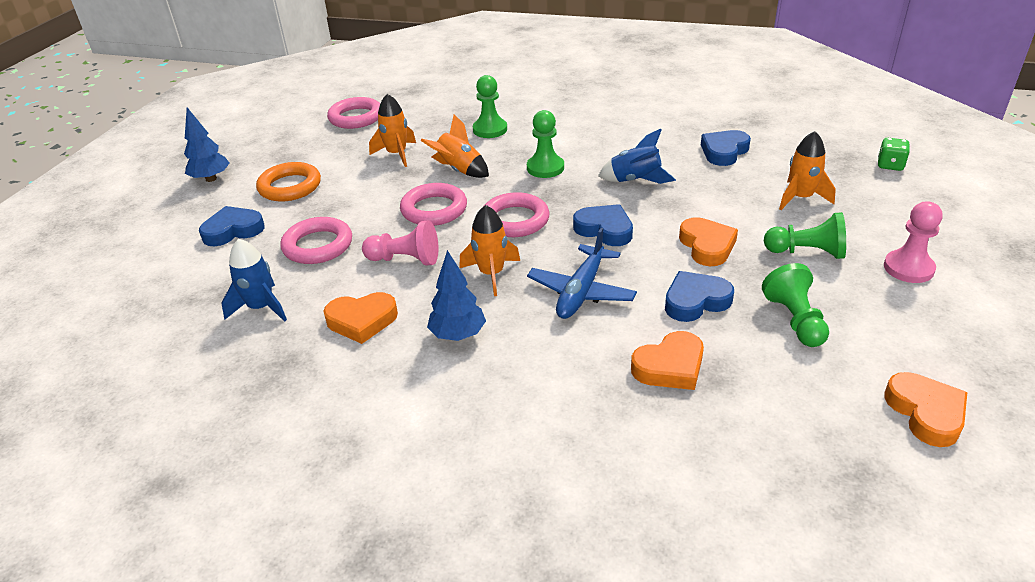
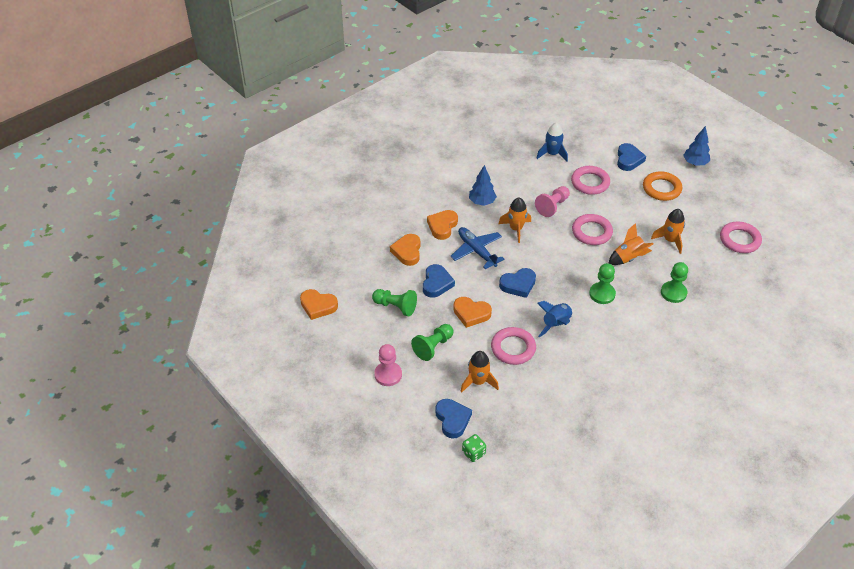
camera: 120 degrees right, 10 degrees up
orange heart [323,292,398,344] -> orange heart moved to [427,210,458,240]
pink ring [483,192,549,237] -> pink ring moved to [491,327,536,365]
blue heart [701,130,751,166] -> blue heart moved to [435,399,472,439]

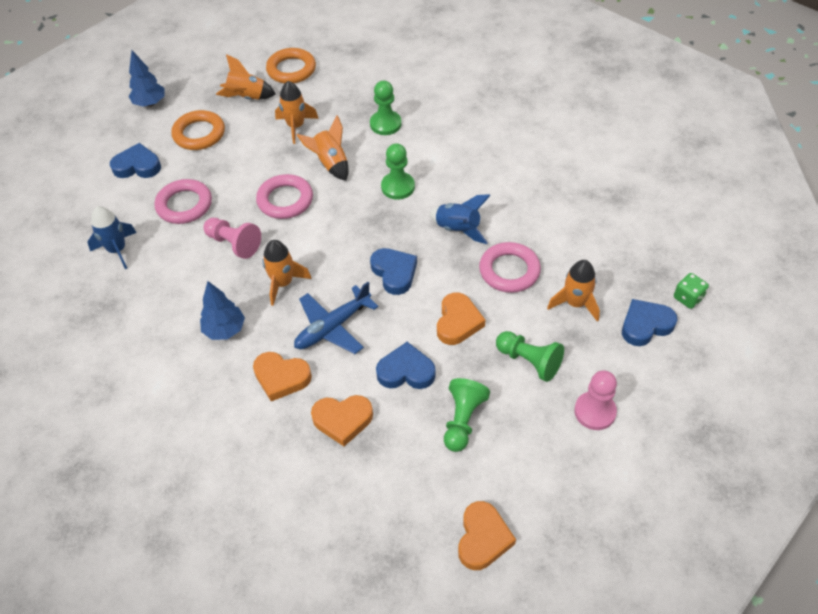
camera: 95 degrees left, 5 degrees up
pink ring [720,222,762,253] -> orange ring [266,48,316,84]
none -> orange rocket [216,54,276,100]

